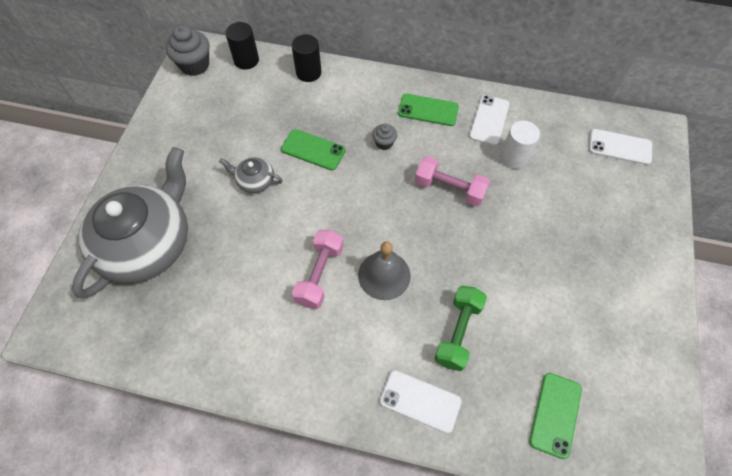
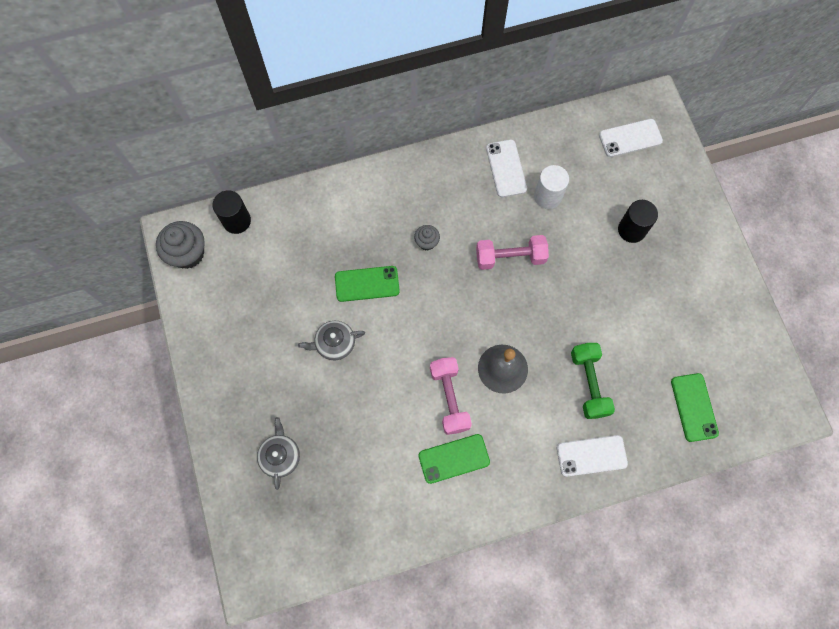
camera: 30 degrees left, 10 degrees up
grey teapot [72,147,188,299] -> grey teapot [257,417,300,490], size x0.42
black cylinder [292,34,322,82] -> black cylinder moved to [618,200,658,243]
green phone [398,94,459,126] -> green phone moved to [418,434,490,484]

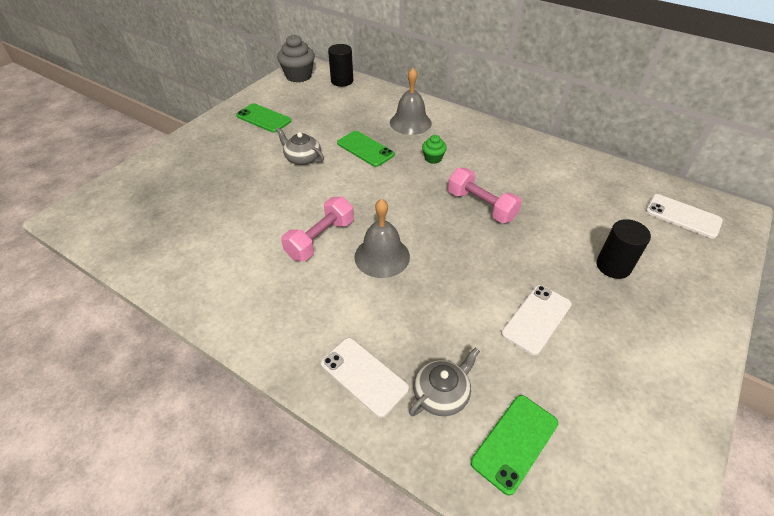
camera: 50 degrees right, 25 degrees down
grey teapot [257,417,300,490] -> grey teapot moved to [409,348,480,416]
grey cupcake [414,225,440,250] -> green cupcake [422,135,447,164]
green phone [418,434,490,484] -> green phone moved to [236,103,291,133]
white phone [486,139,527,197] -> white phone moved to [501,285,572,355]
white cylinder [534,165,569,209] -> none
green dumbbell [571,343,615,419] -> none
none -> grey bell [390,68,432,135]

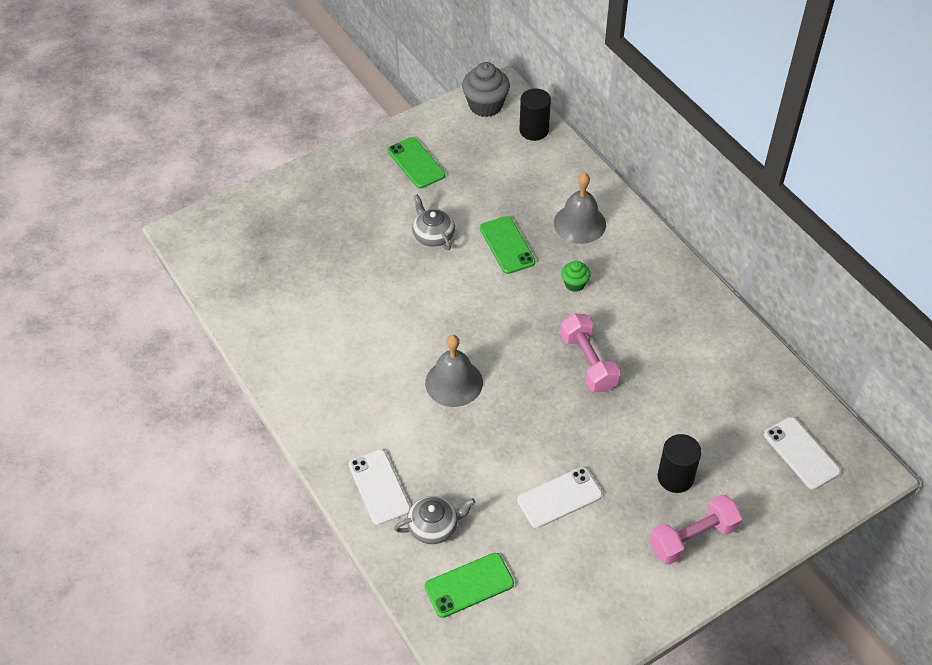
camera: 25 degrees right, 5 degrees up
pink dumbbell [281,197,354,261] -> pink dumbbell moved to [649,494,742,565]

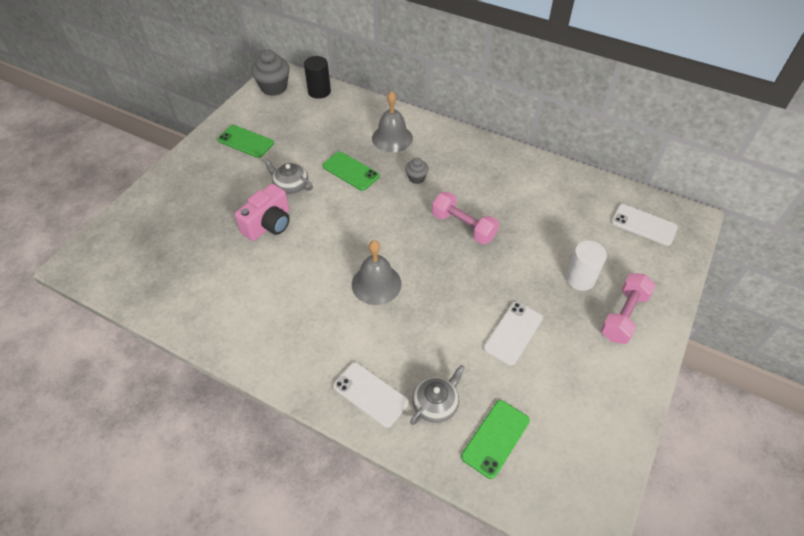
camera: 30 degrees left, 0 degrees up
green cupcake [561,261,591,292] -> grey cupcake [405,158,429,184]
black cylinder [658,434,701,493] -> white cylinder [566,241,607,291]
none -> pink camera [235,184,290,241]

